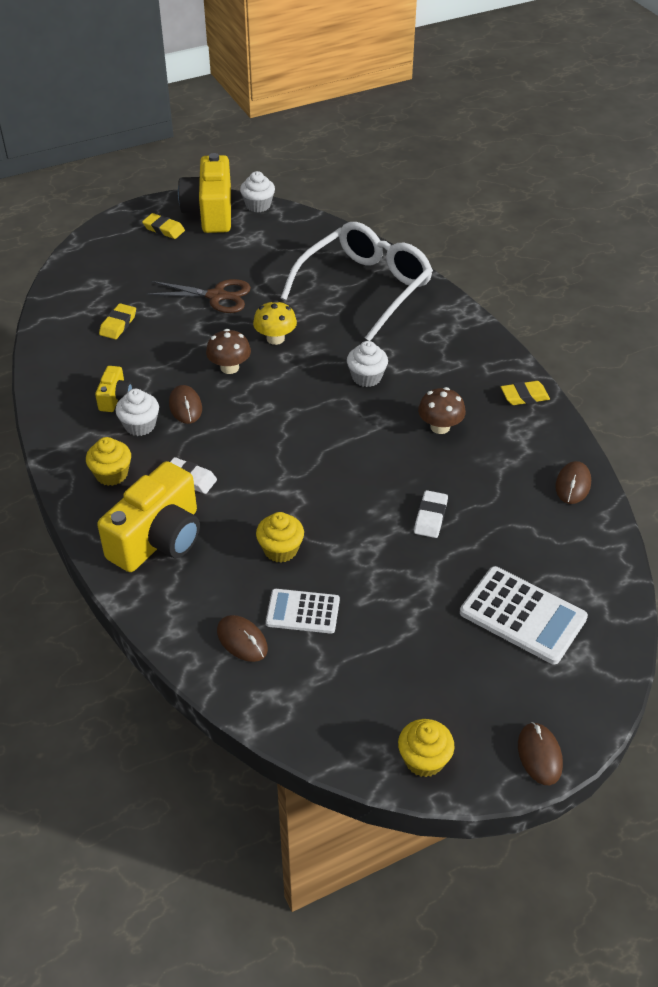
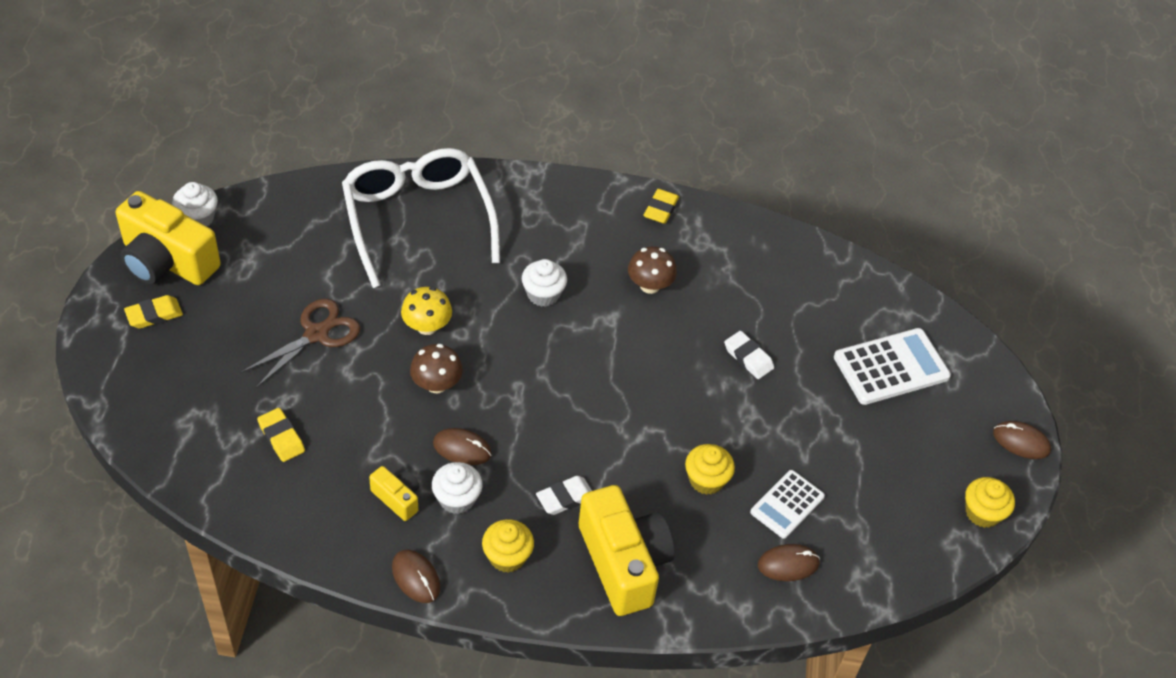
camera: 60 degrees left, 5 degrees up
brown mouse [555,461,591,504] -> brown mouse moved to [392,550,440,603]

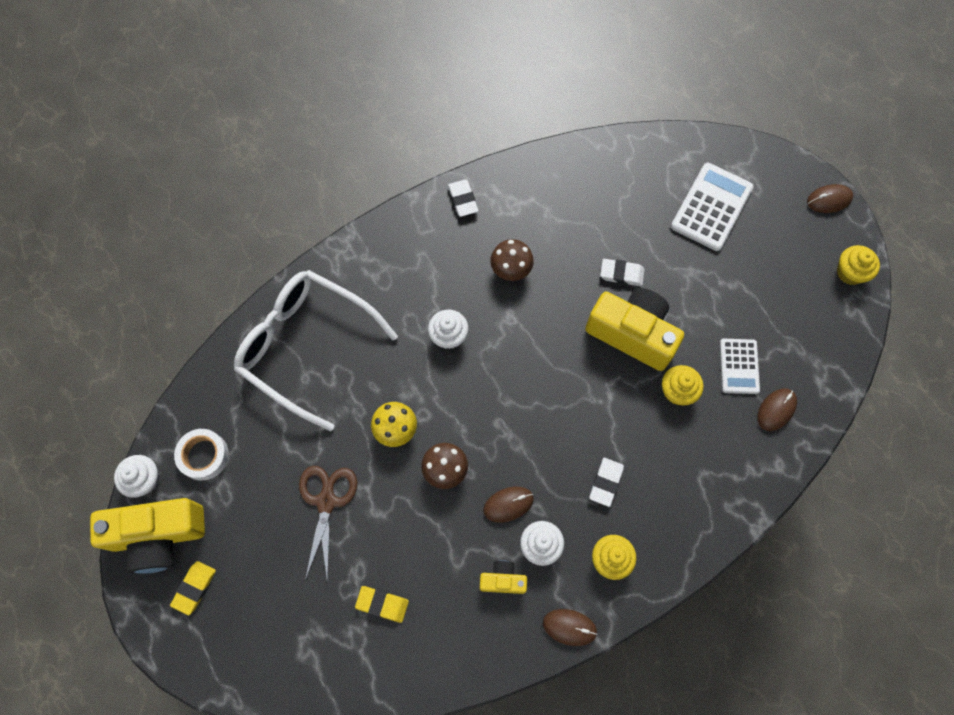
camera: 35 degrees left, 20 degrees up
yellow camera [579,485,675,616] -> yellow camera moved to [585,288,684,371]
yellow eraser [643,189,679,224] -> white eraser [448,179,478,217]
none -> white tape [174,429,229,481]

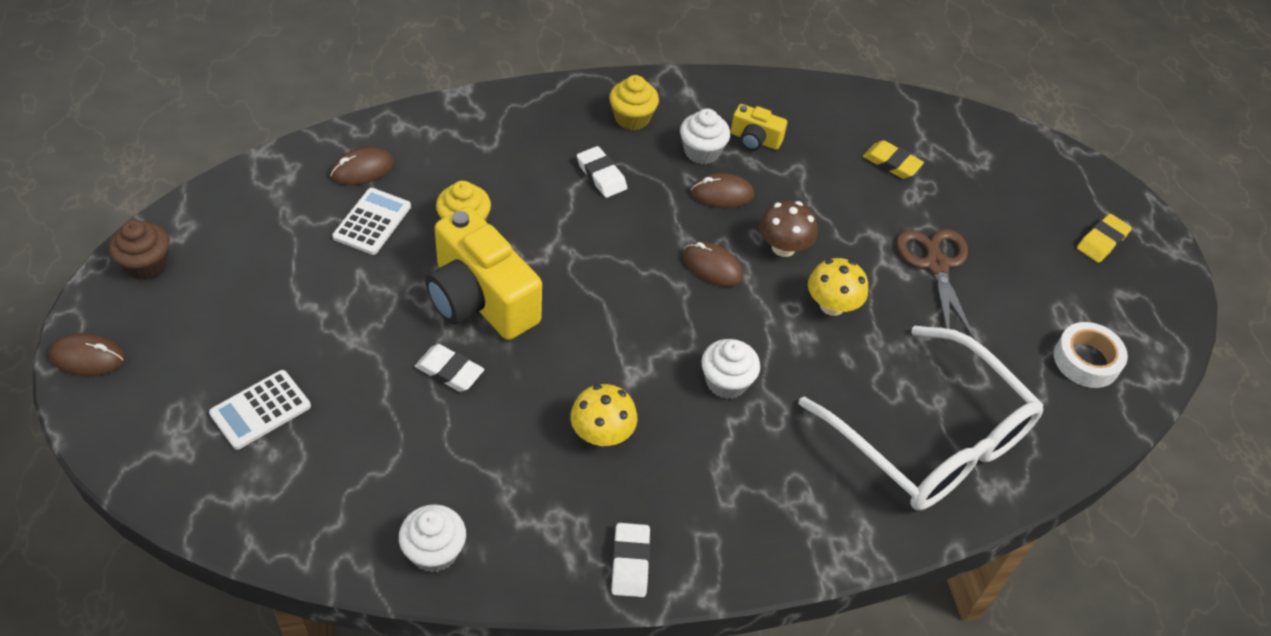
camera: 165 degrees left, 20 degrees down
yellow camera [90,498,205,574] -> none
white cupcake [114,455,159,498] -> white cupcake moved to [399,504,466,573]
brown scissors [299,466,357,582] -> brown scissors turned 150 degrees clockwise [896,229,975,340]
brown mushroom [490,239,534,281] -> yellow mushroom [570,384,638,446]
brown mouse [543,609,598,646] -> brown mouse moved to [683,242,743,287]
white eraser [589,458,624,507] -> white eraser turned 75 degrees counterclockwise [577,146,627,198]
white calculator [671,163,754,251] -> white calculator [209,370,311,450], size x0.63
yellow cupcake [837,245,880,285] -> brown cupcake [109,220,169,280]

